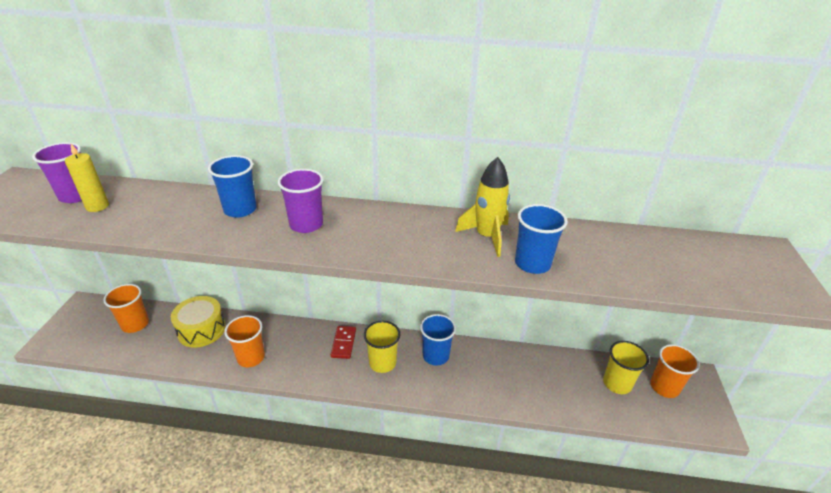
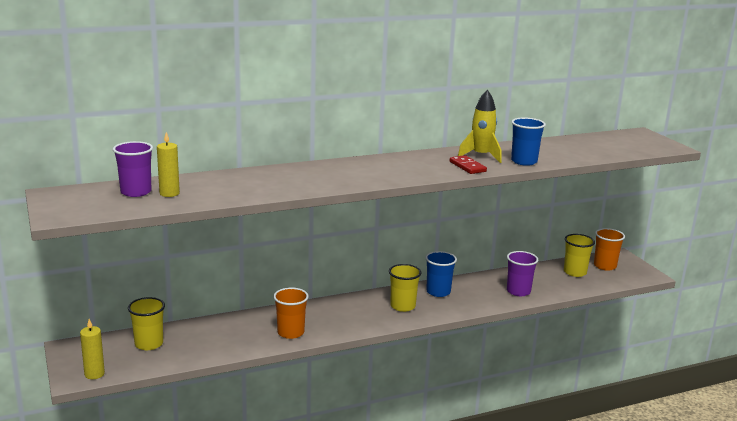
camera: 30 degrees left, 15 degrees down
orange cup [103,284,149,333] -> yellow cup [128,297,165,350]
yellow drum [171,296,226,347] -> none
blue cup [208,155,257,218] -> none
purple cup [278,169,324,233] -> purple cup moved to [507,251,538,296]
red domino [331,326,356,359] -> red domino moved to [450,155,487,174]
none -> yellow candle [80,319,105,379]

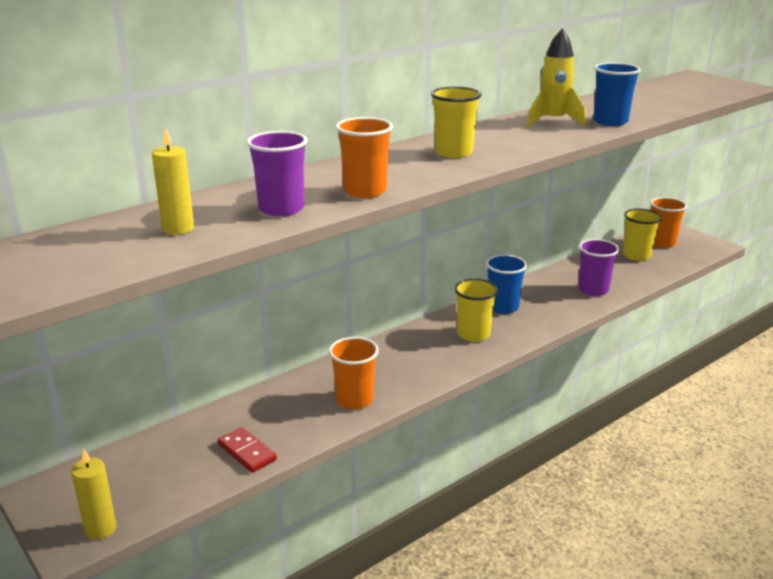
camera: 15 degrees left, 5 degrees up
purple cup [113,141,153,197] -> purple cup moved to [247,131,308,216]
yellow cup [128,297,165,350] -> yellow cup moved to [431,87,482,158]
red domino [450,155,487,174] -> red domino moved to [218,427,277,473]
none -> orange cup [336,117,393,198]

